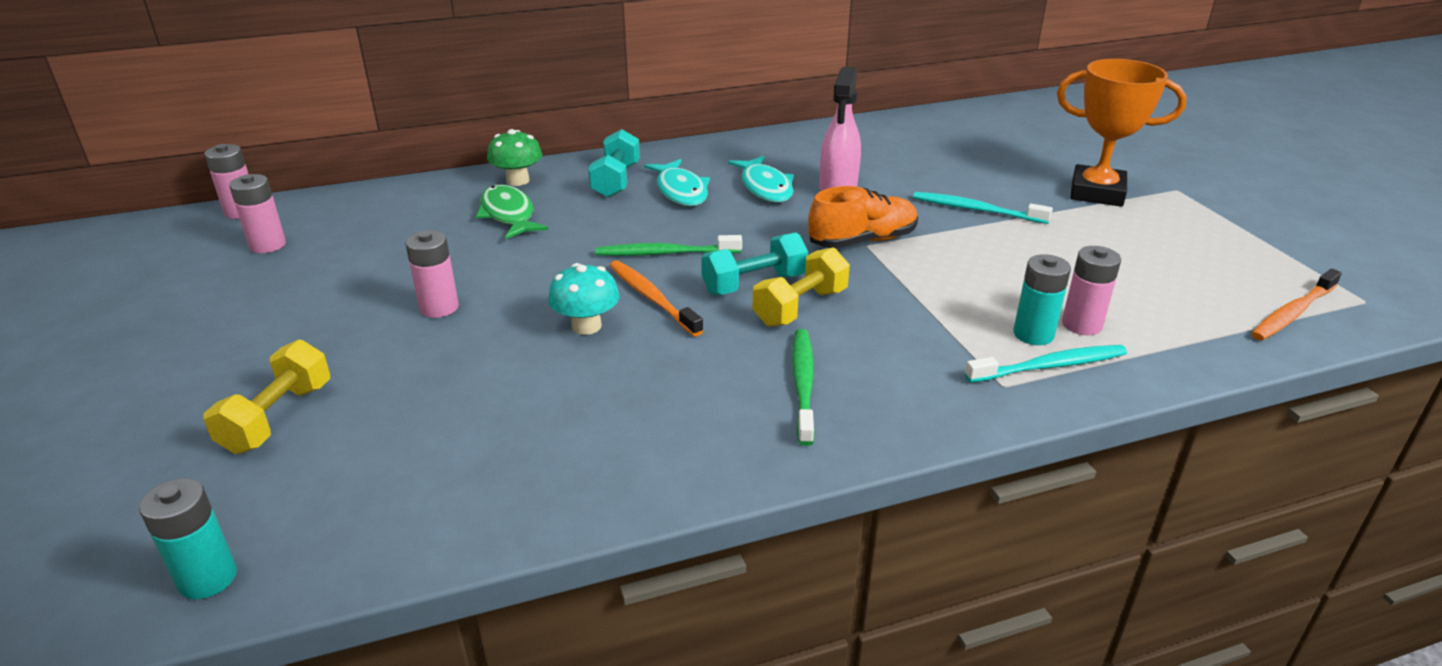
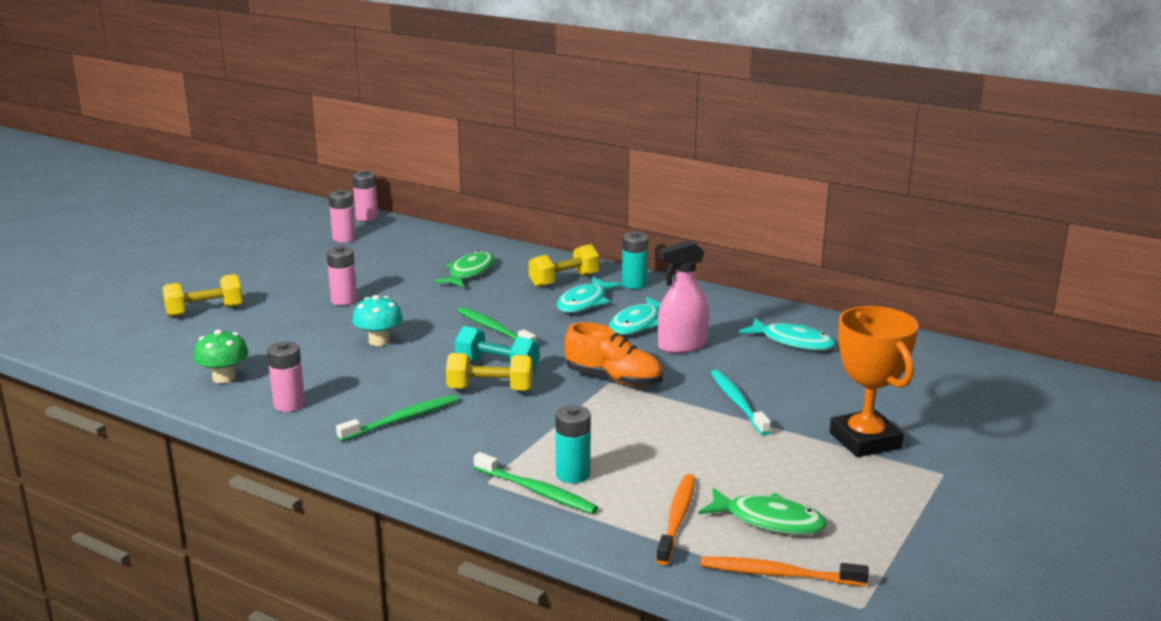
camera: 50 degrees right, 10 degrees down
turquoise battery [139,478,237,599] -> turquoise battery moved to [622,231,648,289]
green mushroom [487,129,542,186] -> green mushroom moved to [193,329,249,383]
turquoise dumbbell [588,129,640,198] -> yellow dumbbell [529,244,600,287]
orange toothbrush [609,260,704,336] -> orange toothbrush moved to [656,474,695,565]
turquoise toothbrush [965,345,1127,383] -> green toothbrush [474,452,598,514]
pink battery [1062,246,1121,335] -> pink battery moved to [267,341,305,412]
none -> green fish [699,488,827,535]
none -> turquoise fish [739,318,836,350]

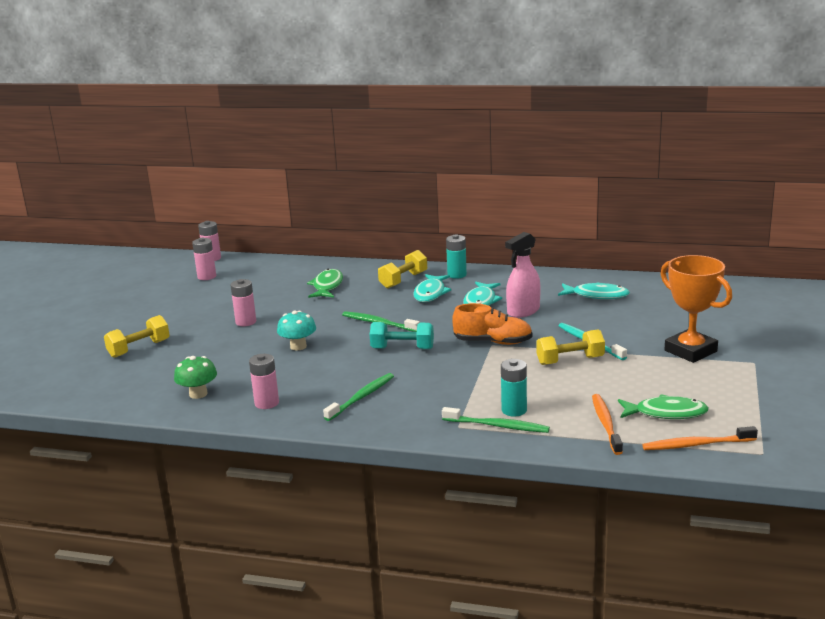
camera: 15 degrees left, 0 degrees up
yellow dumbbell [446,353,533,391] -> yellow dumbbell moved to [536,329,605,365]

